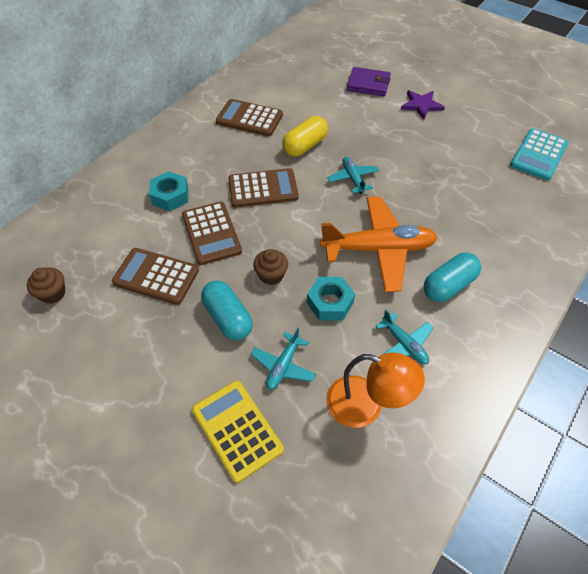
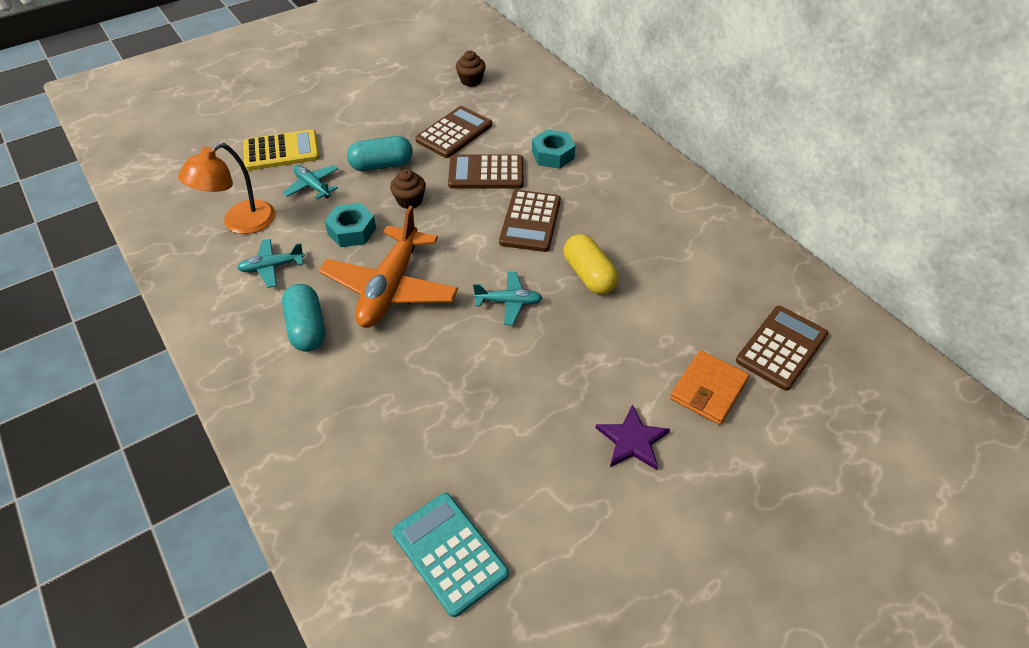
camera: 110 degrees right, 5 degrees down
brown calculator [216,99,283,136] -> brown calculator moved to [736,306,828,391]
purple wallet [347,67,391,96] -> orange wallet [670,350,749,425]

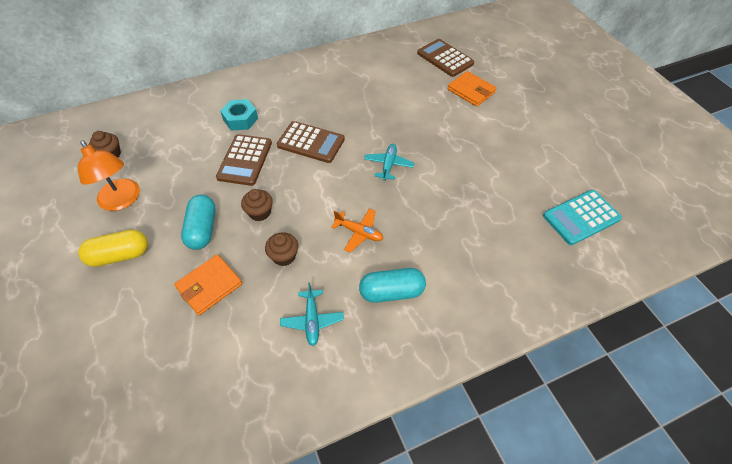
camera: 80 degrees left, 5 degrees up
orange lamp [178,143,275,234] -> orange lamp moved to [78,140,140,211]
yellow calculator [243,129,320,171] -> none
turquoise plane [283,165,338,200] -> orange wallet [174,254,242,315]
orange plane [319,206,458,328] -> orange plane [331,208,383,252], size x0.49
turquoise nut [324,203,376,247] -> brown cupcake [265,232,298,266]
brown calculator [415,106,492,158] -> none
yellow capsule [564,234,619,295] -> yellow capsule moved to [78,230,148,267]
purple star [596,404,670,470] -> none

